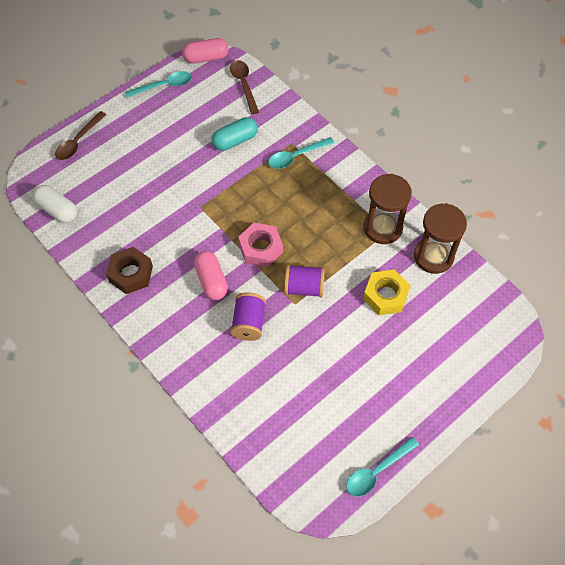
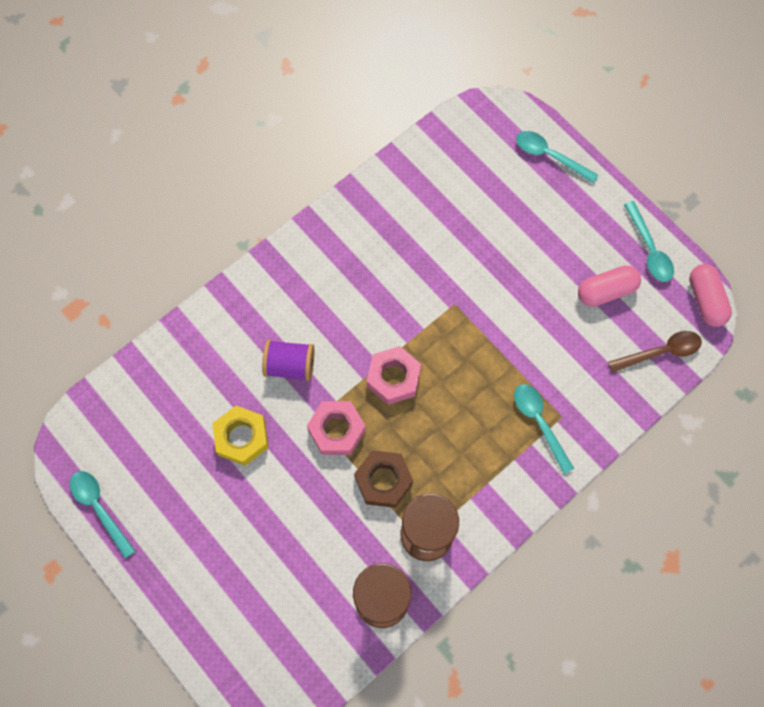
camera: 90 degrees right, 10 degrees up
white capsule [33,185,77,223] -> none
brown spoon [55,111,106,160] -> turquoise spoon [516,131,598,183]
brown nut [106,247,153,294] -> brown nut moved to [354,450,413,508]
pink capsule [194,251,228,300] -> pink capsule moved to [578,265,641,307]
turquoise capsule [212,117,258,151] -> none
purple spool [284,265,325,298] -> pink nut [307,401,366,455]
yellow nut [363,269,411,315] -> yellow nut moved to [213,406,269,466]

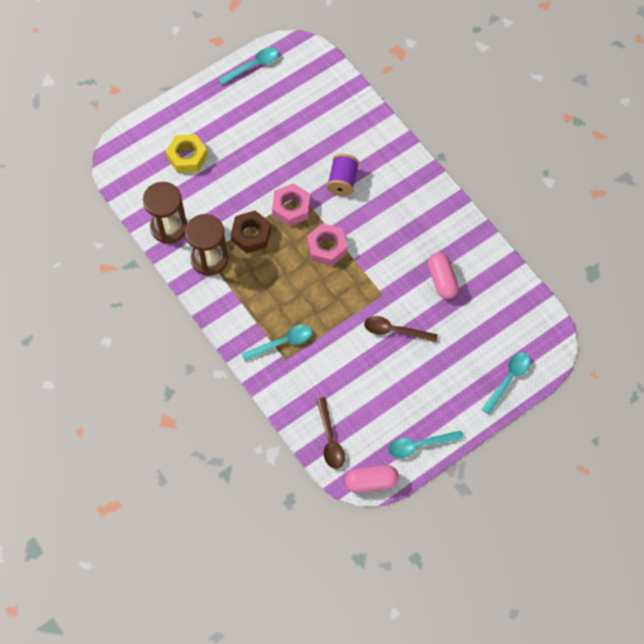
camera: 95 degrees right, 5 degrees down
yellow nut [213,406,269,466] -> yellow nut moved to [166,134,208,173]
pink capsule [578,265,641,307] -> pink capsule moved to [428,252,459,299]
none -> brown spoon [364,316,438,342]

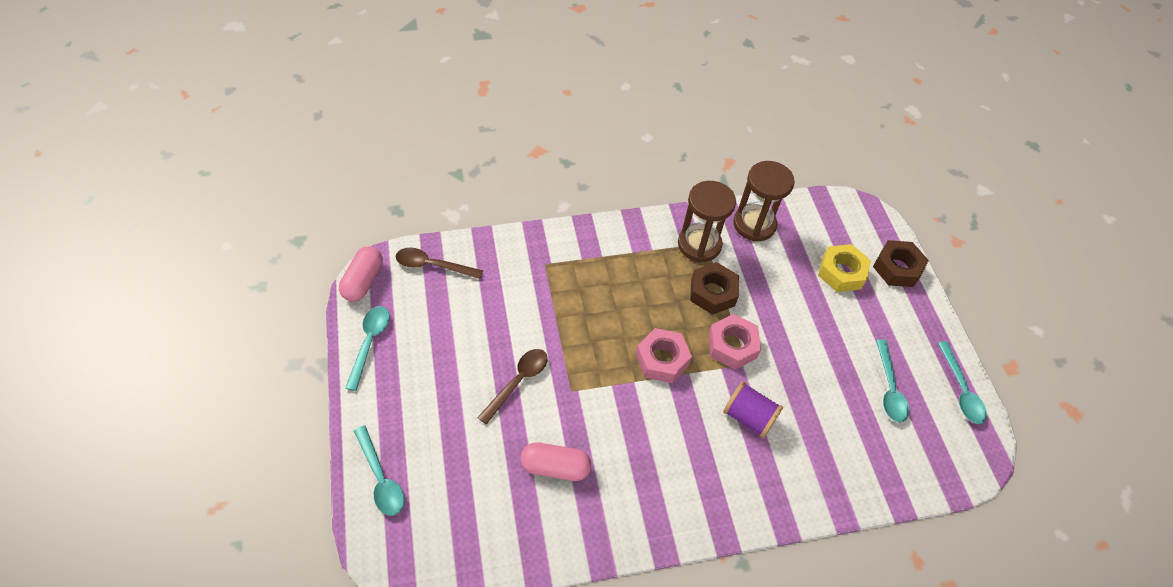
camera: 110 degrees right, 10 degrees down
turquoise spoon [242,325,312,361] -> turquoise spoon moved to [876,339,909,423]
none -> brown nut [873,240,929,287]

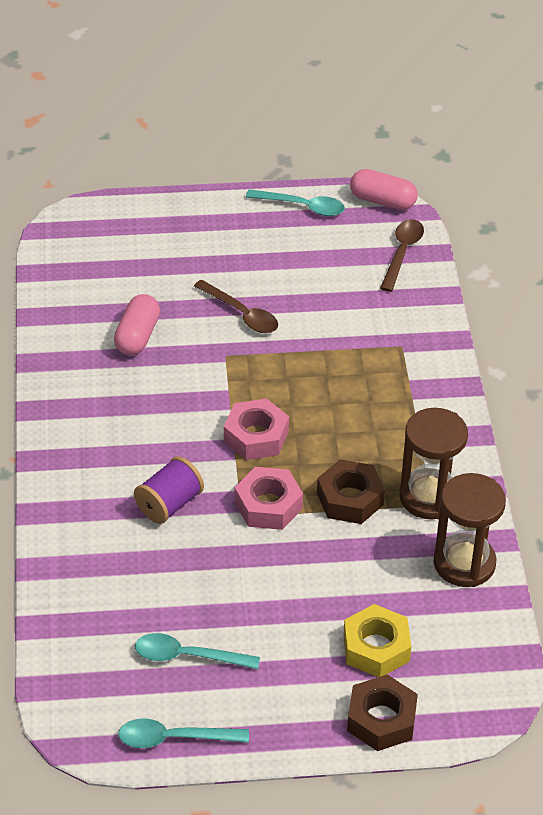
camera: 100 degrees right, 10 degrees down
turquoise spoon [354,426,404,516] -> none

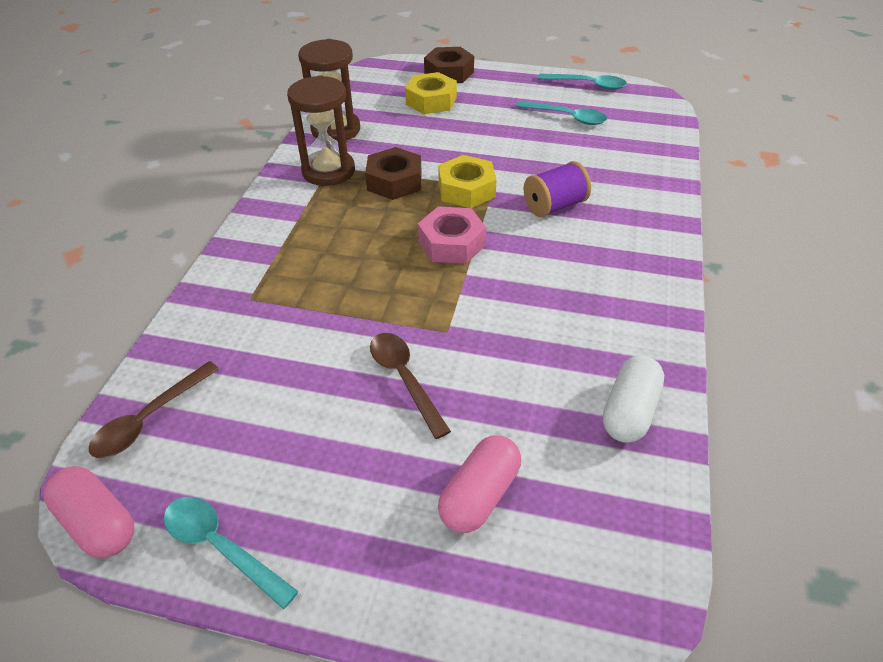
camera: 160 degrees left, 0 degrees up
pink capsule [114,294,160,355] -> pink capsule moved to [438,435,521,533]
pink nut [235,467,303,530] -> yellow nut [438,155,497,208]
none -> white capsule [603,356,664,443]

